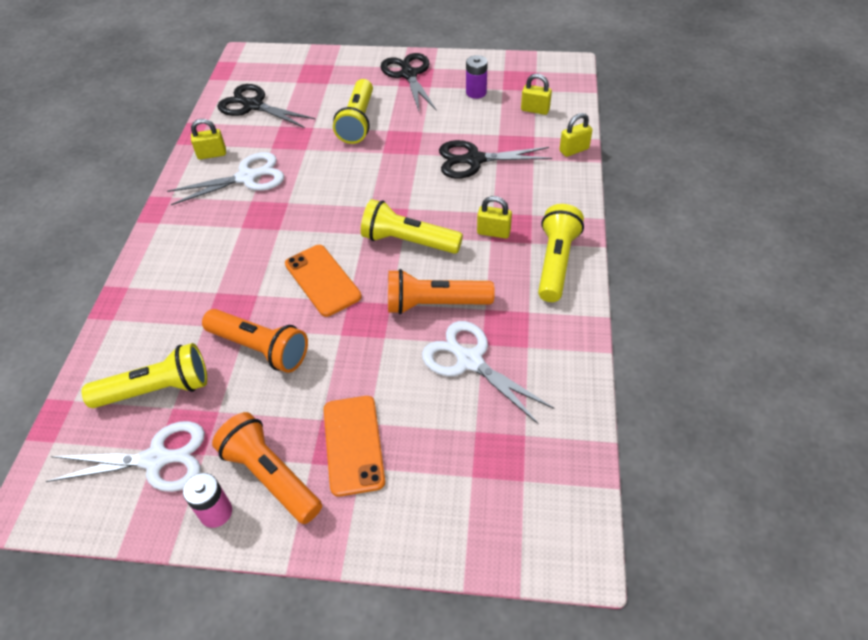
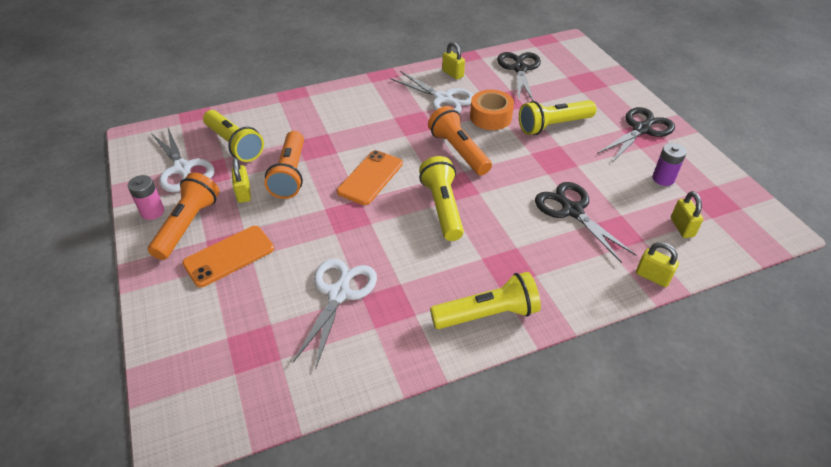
camera: 60 degrees right, 5 degrees down
orange flashlight [388,269,495,314] -> orange flashlight moved to [428,106,492,175]
yellow padlock [477,196,512,239] -> yellow padlock moved to [232,158,251,203]
none -> orange tape [470,90,514,130]

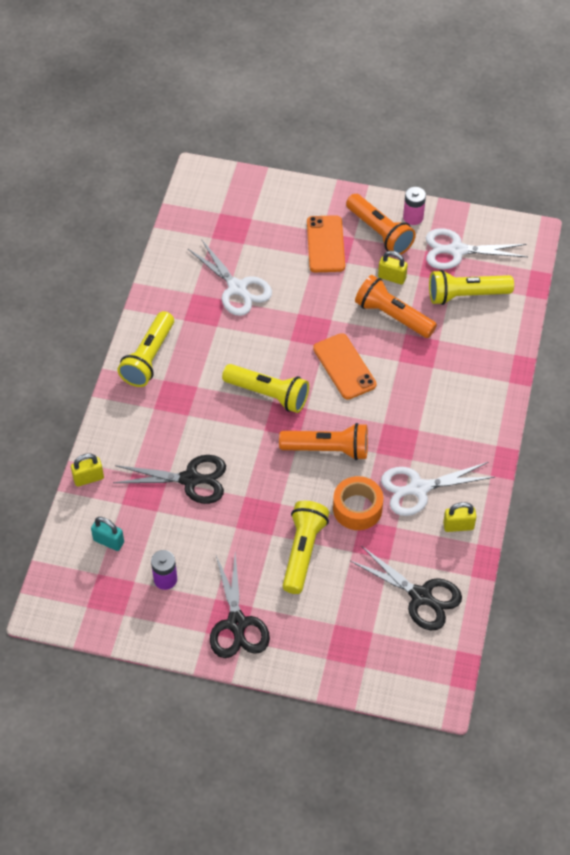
camera: 125 degrees right, 10 degrees up
yellow padlock [671,191,703,238] -> turquoise padlock [91,517,124,551]

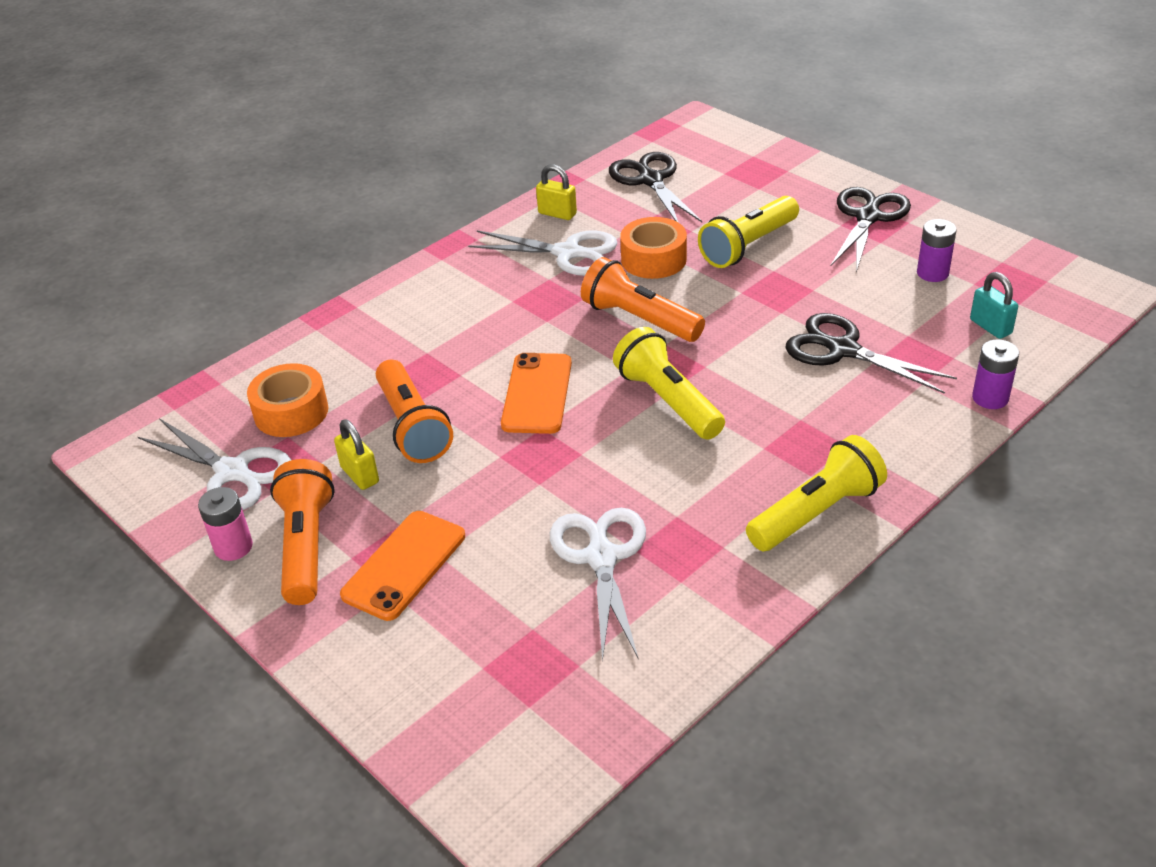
camera: 145 degrees left, 15 degrees down
yellow padlock [71,453,104,487] -> purple battery [972,339,1019,409]
yellow flashlight [429,270,514,305] -> orange tape [247,363,328,437]

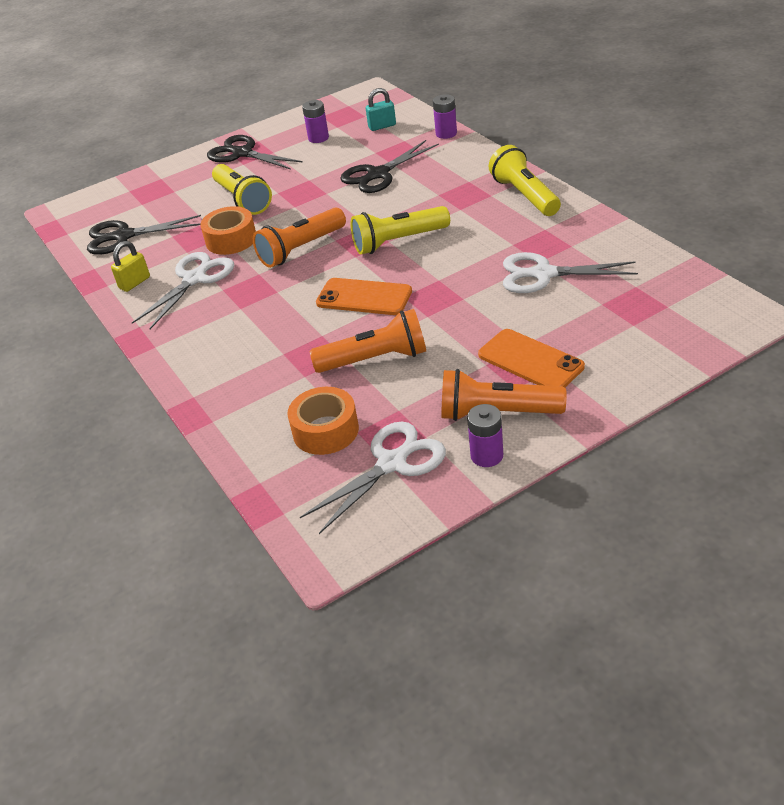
camera: 75 degrees left, 0 degrees up
pink battery [198,487,253,561] -> purple battery [467,404,503,467]
yellow padlock [334,419,379,490] -> none

